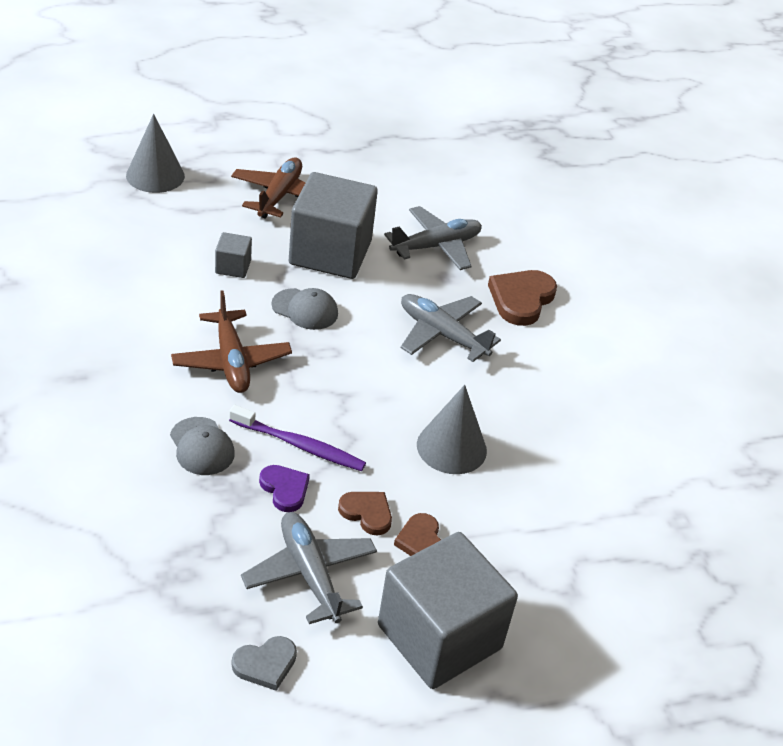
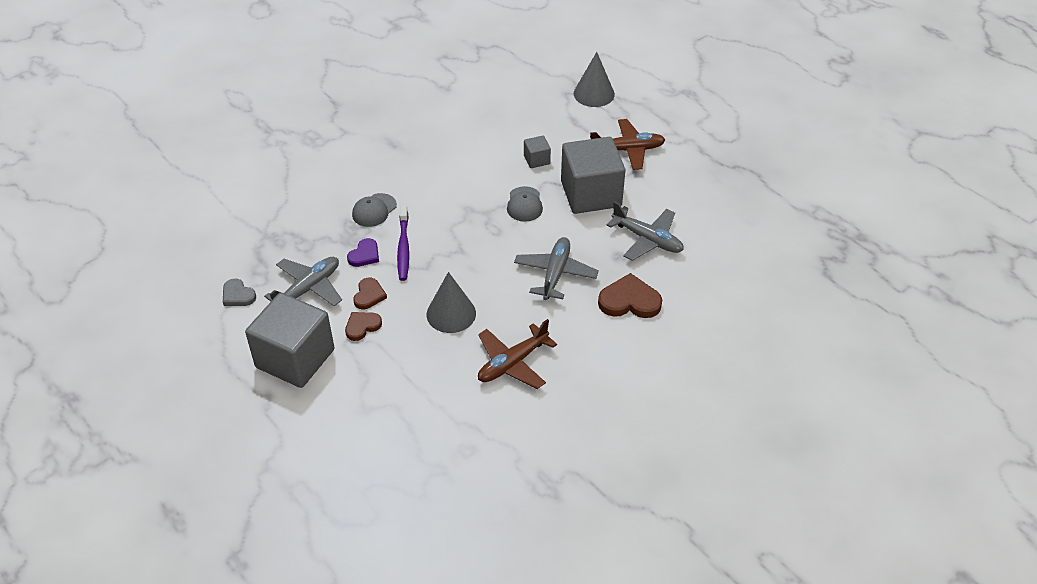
camera: 70 degrees right, 5 degrees up
brown plane [171,290,292,393] -> brown plane moved to [478,319,557,389]

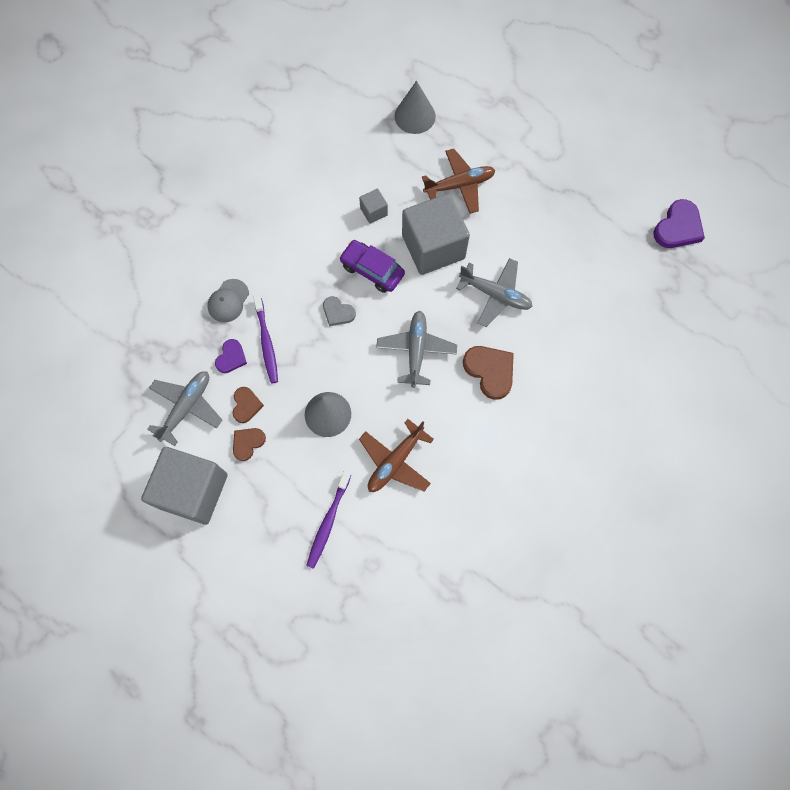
camera: 10 degrees left, 25 degrees up
grey heart [223,278,256,306] -> grey heart moved to [323,296,356,326]
grey cap [507,186,543,222] -> purple car [339,240,405,293]
brown heart [598,273,662,318] -> brown heart turned 60 degrees clockwise [463,346,514,400]
none -> purple toothbrush [306,471,351,569]
none -> purple heart [653,199,705,248]

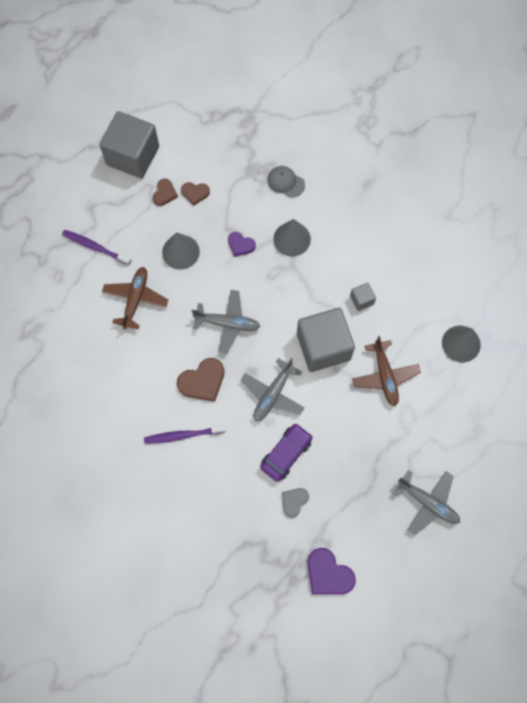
camera: 95 degrees right, 0 degrees up
grey plane [147,371,222,446] -> grey plane moved to [393,470,460,535]
purple heart [215,339,247,373] -> purple heart moved to [228,232,256,257]
brown heart [233,428,266,461] -> brown heart turned 60 degrees clockwise [153,179,178,206]
purple toothbrush [253,294,278,383] -> purple toothbrush moved to [144,425,226,444]
grey heart [323,296,356,326] -> grey heart moved to [282,488,309,518]
purple car [339,240,405,293] -> purple car moved to [260,423,313,482]
brown plane [359,419,434,492] -> brown plane turned 60 degrees clockwise [102,267,168,330]
none -> grey cone [273,219,311,256]

